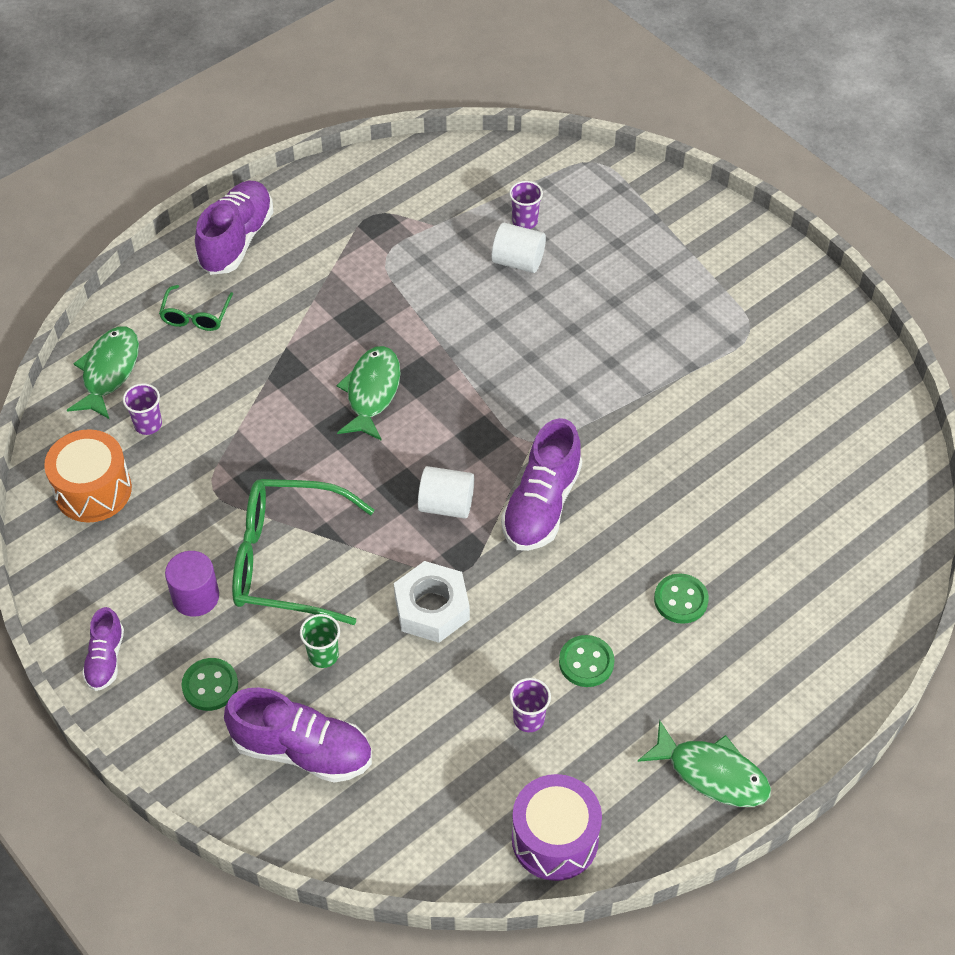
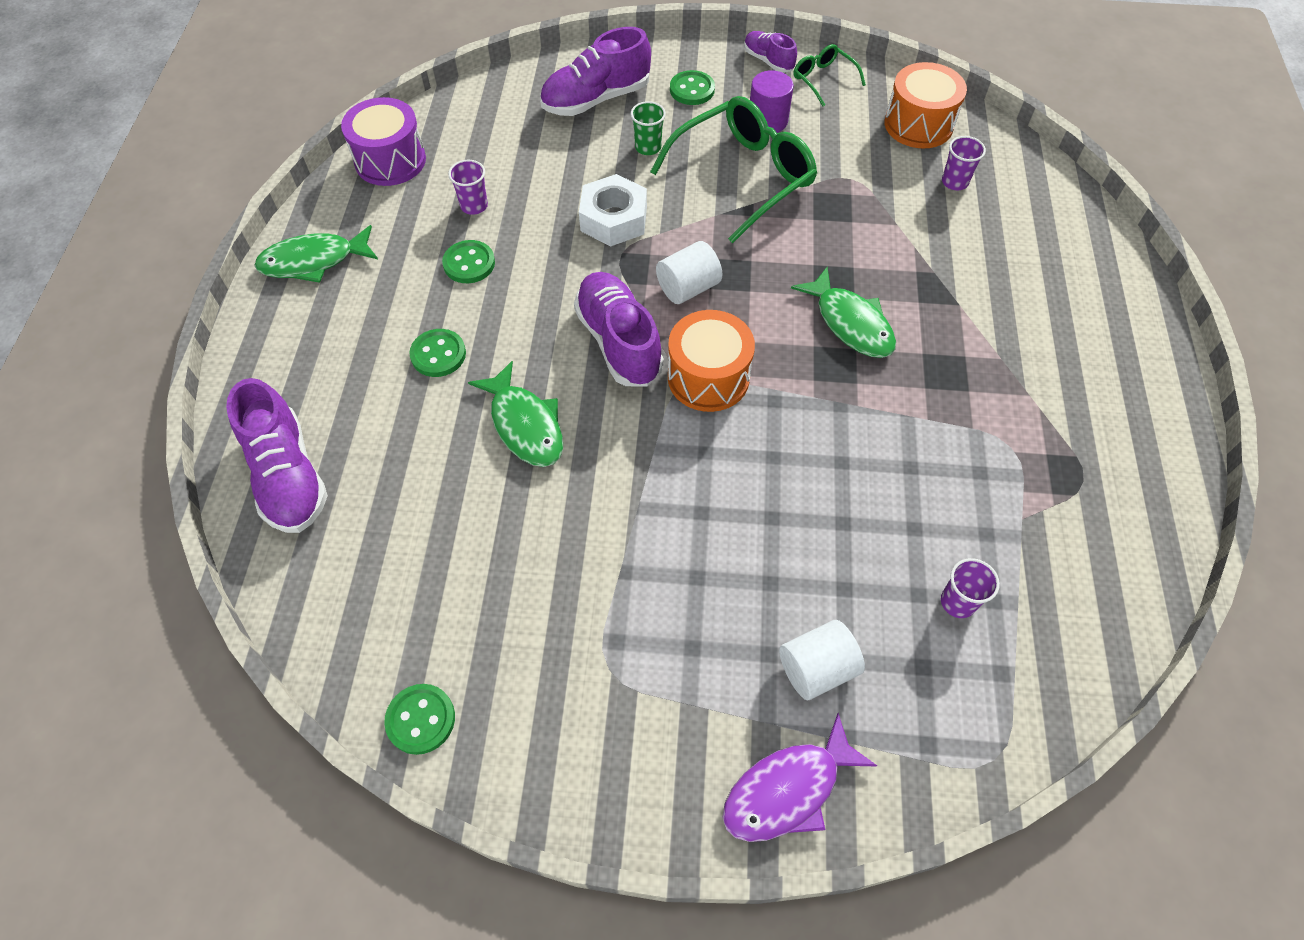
camera: 135 degrees right, 5 degrees up
green fish [67,326,139,419] -> green fish moved to [468,361,563,467]
green glasses [159,285,233,331] -> green glasses moved to [793,44,866,106]
purple shoe [195,181,274,275] -> purple shoe moved to [226,378,328,533]
white cylinder [492,223,546,273] -> white cylinder moved to [779,620,865,700]
none -> green button [384,684,455,755]
none -> orange drum [668,310,755,412]
none -> purple fish [722,713,877,842]

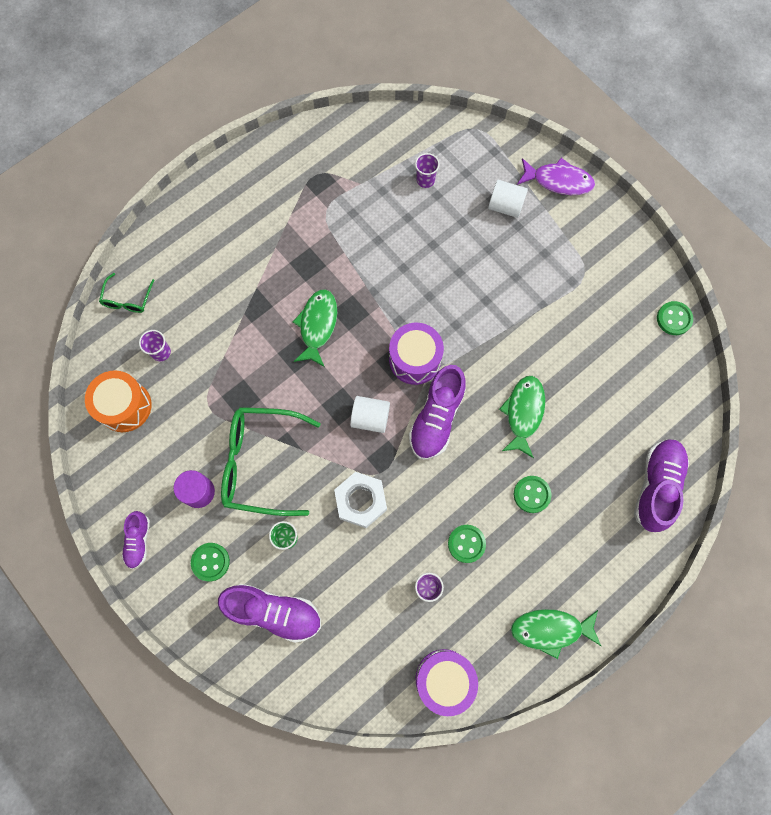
camera: 135 degrees left, 15 degrees up
green fish [254,225,378,283] -> green fish turned 150 degrees clockwise [511,609,601,659]
orange drum [668,310,755,412] -> purple drum [389,323,444,385]
green glasses [793,44,866,106] -> green glasses moved to [99,273,155,313]

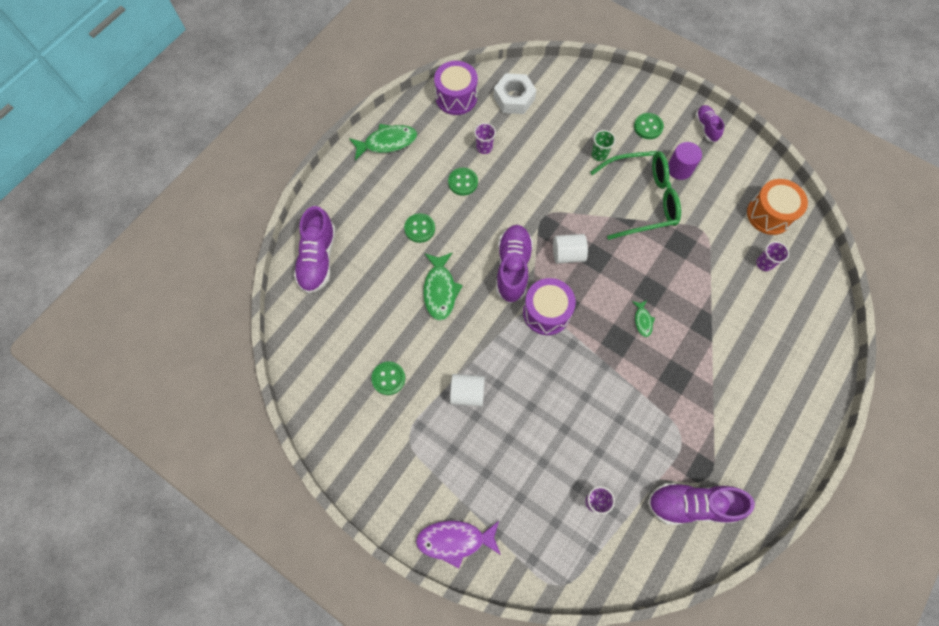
camera: 165 degrees right, 5 degrees down
green glasses [99,273,155,313] -> none
purple shoe [218,584,321,643] -> purple shoe moved to [647,483,755,525]
green fish [293,289,337,367] -> green fish [632,300,655,337], size x0.52
white nut [334,472,387,528] -> white nut moved to [494,73,536,114]
white cylinder [488,180,528,218] -> white cylinder moved to [450,374,485,406]
green button [657,301,693,335] -> green button moved to [371,362,405,395]

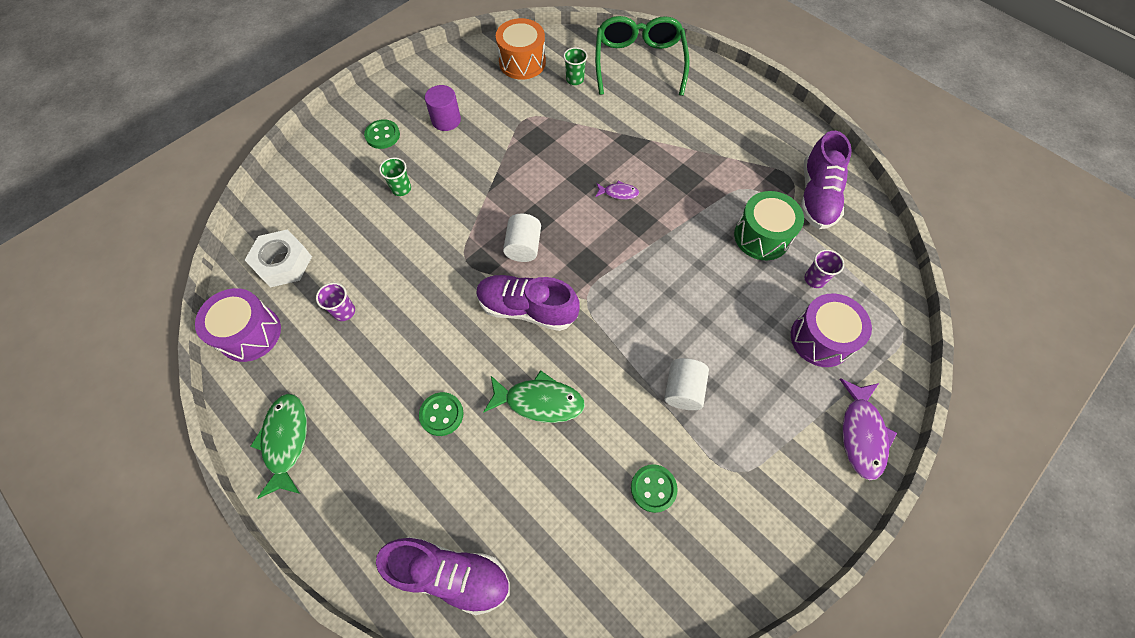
camera: 80 degrees left, 5 degrees down
green button [448,168,478,196] -> none
purple drum [523,278,576,335] -> purple drum moved to [791,293,872,367]
green glasses [590,151,681,240] -> green glasses moved to [595,16,690,96]
green fish [632,300,655,337] -> purple fish [595,180,639,200]
purple shoe [696,105,724,142] -> none
purple cup [756,241,789,271] -> green cup [563,47,588,85]
none -> green drum [734,191,804,260]

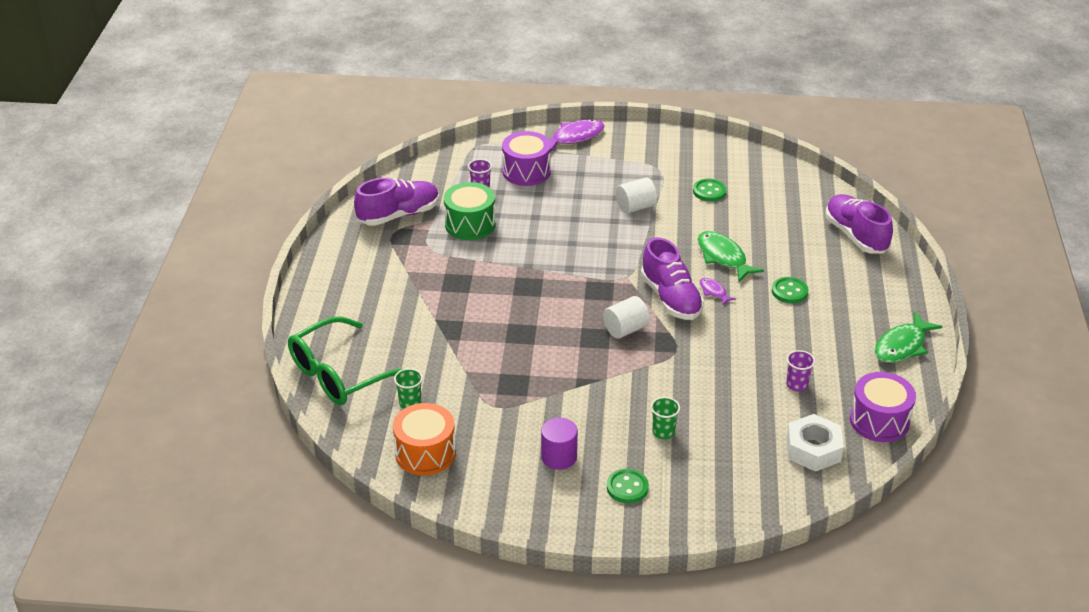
camera: 130 degrees left, 25 degrees down
purple fish [595,180,639,200] -> purple fish moved to [700,278,736,305]

